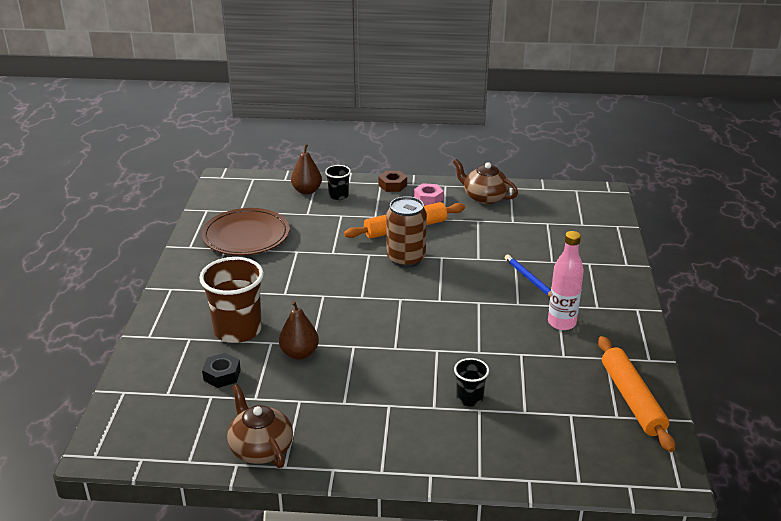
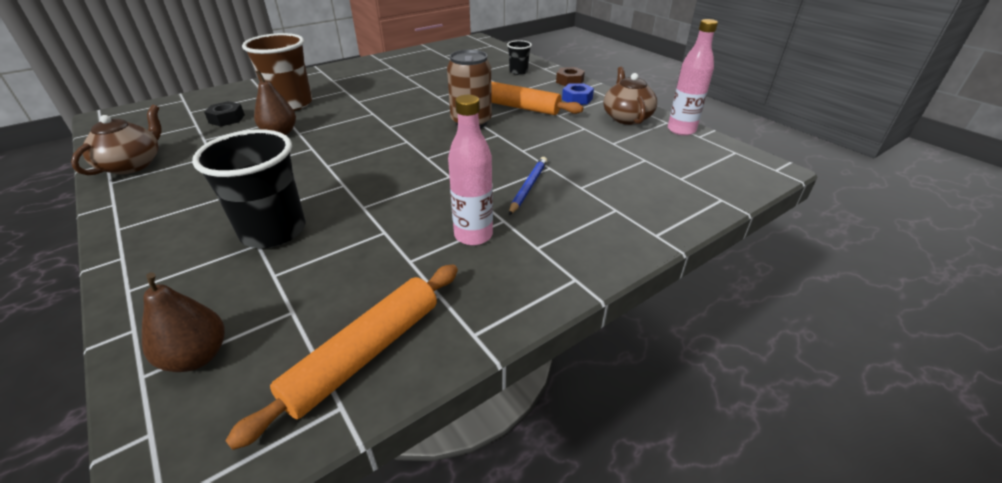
camera: 50 degrees right, 5 degrees up
brown plate [201,208,290,256] -> none
brown pear [291,144,322,195] -> brown pear moved to [142,273,225,372]
pink nut [414,183,444,205] -> blue nut [562,83,594,105]
black cup [454,358,489,407] -> black cup [192,129,306,248], size x1.95
none -> pink bottle [668,19,718,136]

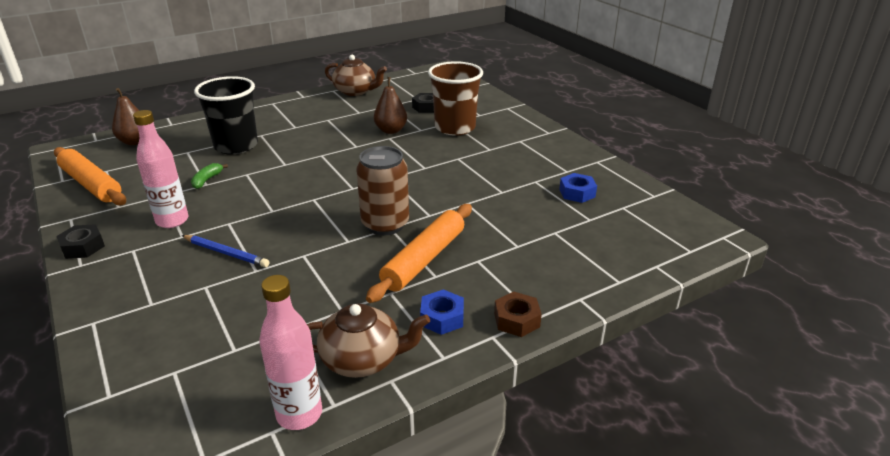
camera: 95 degrees right, 5 degrees down
black cup [507,40,532,75] -> none
none -> black nut [56,224,105,259]
none -> green banana [191,163,228,189]
none -> blue nut [559,173,597,203]

